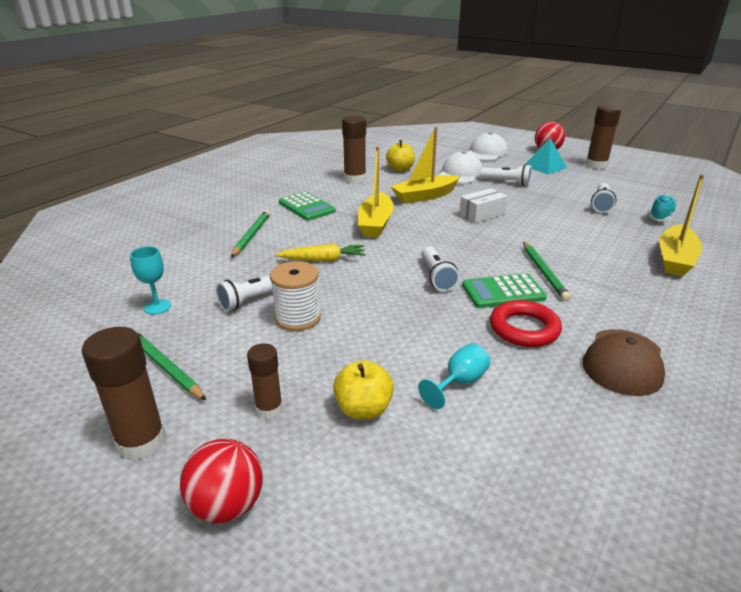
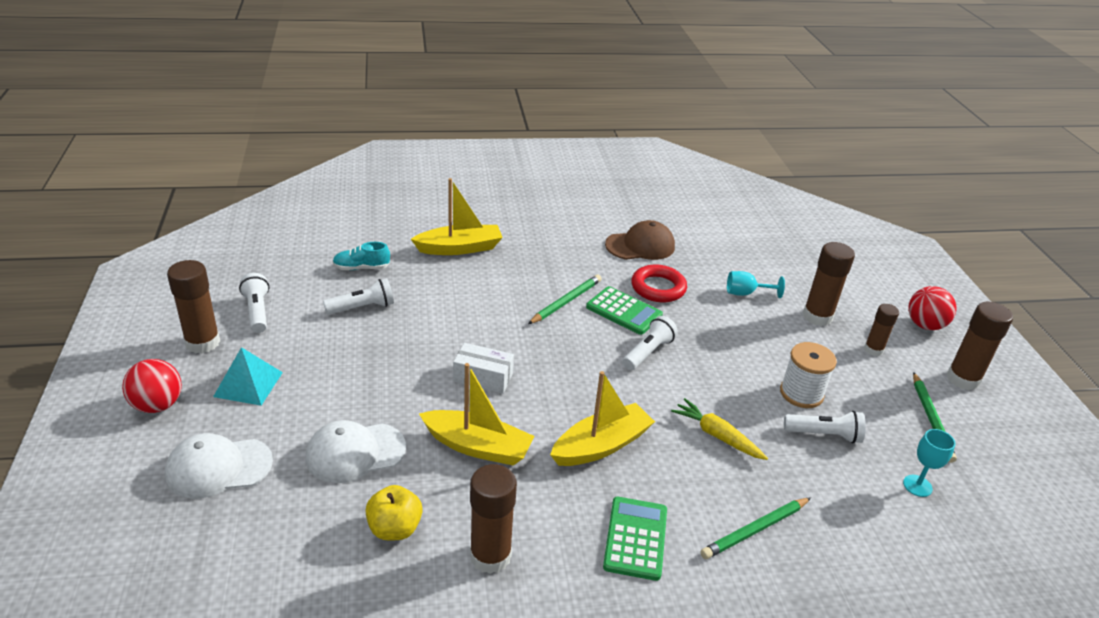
camera: 135 degrees left, 5 degrees up
yellow apple [333,360,394,419] -> brown glue stick [803,242,855,326]
white flashlight [480,164,532,186] -> white flashlight moved to [239,273,269,333]

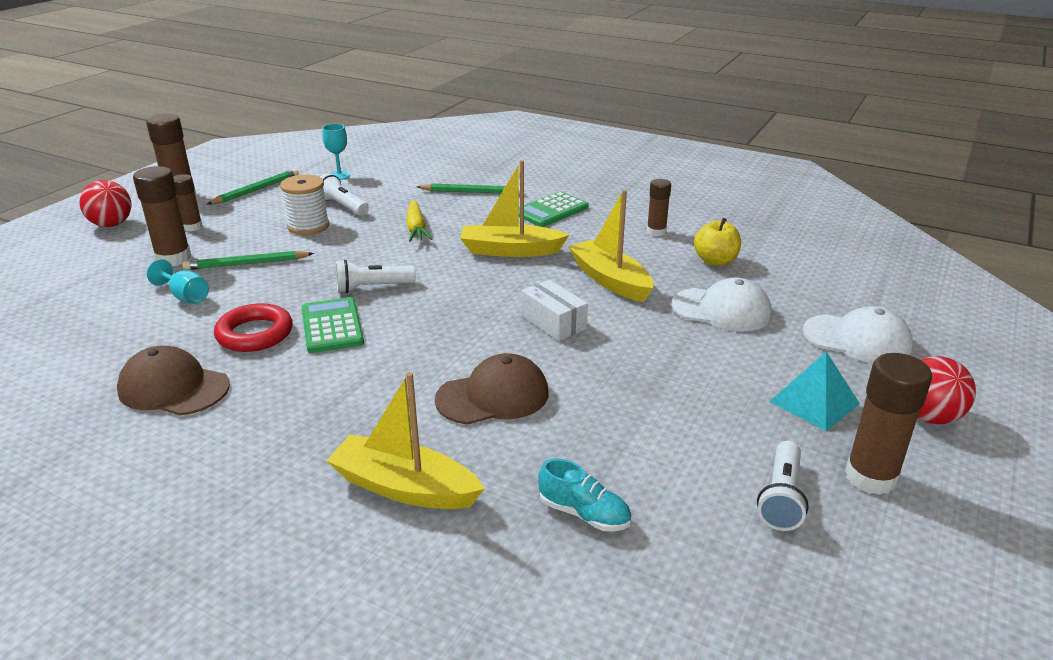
camera: 140 degrees left, 5 degrees down
white flashlight [323,278,394,315] -> none
brown glue stick [470,464,517,574] -> brown glue stick [647,179,671,236], size x0.62
green pencil [528,275,602,324] -> green pencil moved to [182,251,314,270]
none -> brown cap [435,353,549,425]

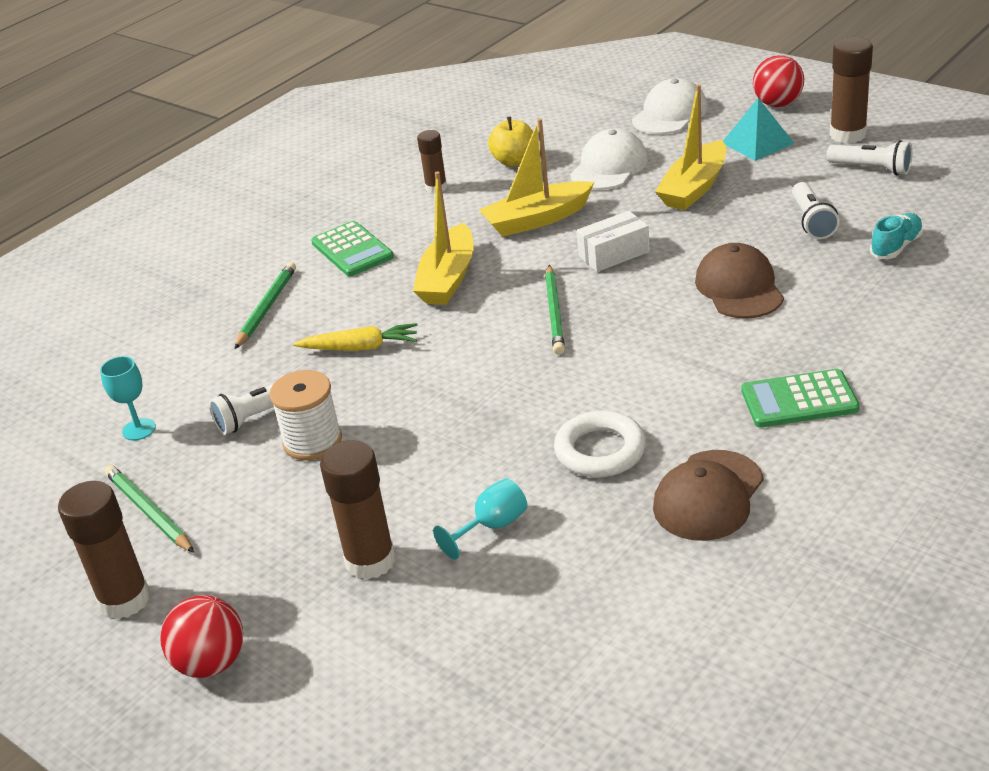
camera: 75 degrees left, 5 degrees up
brown glue stick [173,174,203,231] -> none
green pencil [182,251,314,270] -> green pencil moved to [545,265,565,355]
red ring [214,303,293,352] -> white ring [554,411,646,477]
green calculator [302,297,364,353] -> green calculator moved to [741,369,860,428]
yellow boat [326,372,485,509] -> yellow boat moved to [655,84,726,210]
white flashlight [336,260,416,293] -> white flashlight moved to [792,182,840,239]

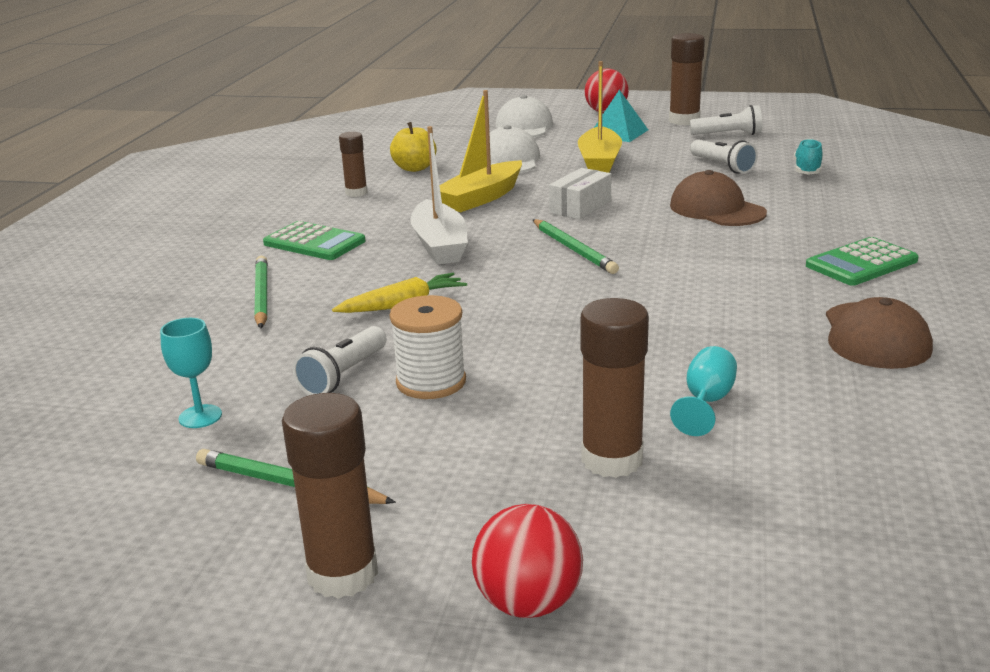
camera: 30 degrees left, 10 degrees down
yellow boat [413,171,474,305] -> white boat [410,126,468,265]
white ring [554,411,646,477] -> none

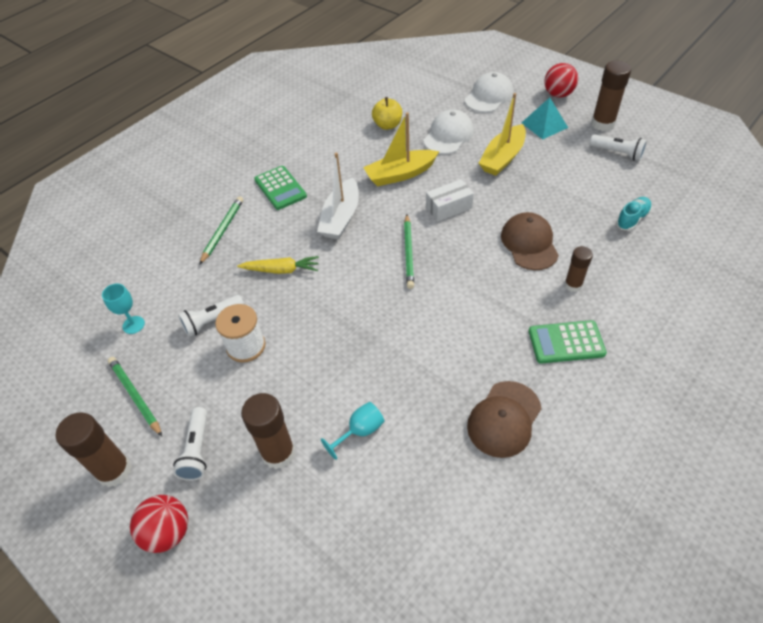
camera: 30 degrees right, 25 degrees up
brown glue stick [339,132,368,197] -> brown glue stick moved to [564,246,593,292]
white flashlight [690,139,758,174] -> white flashlight moved to [173,407,207,481]

